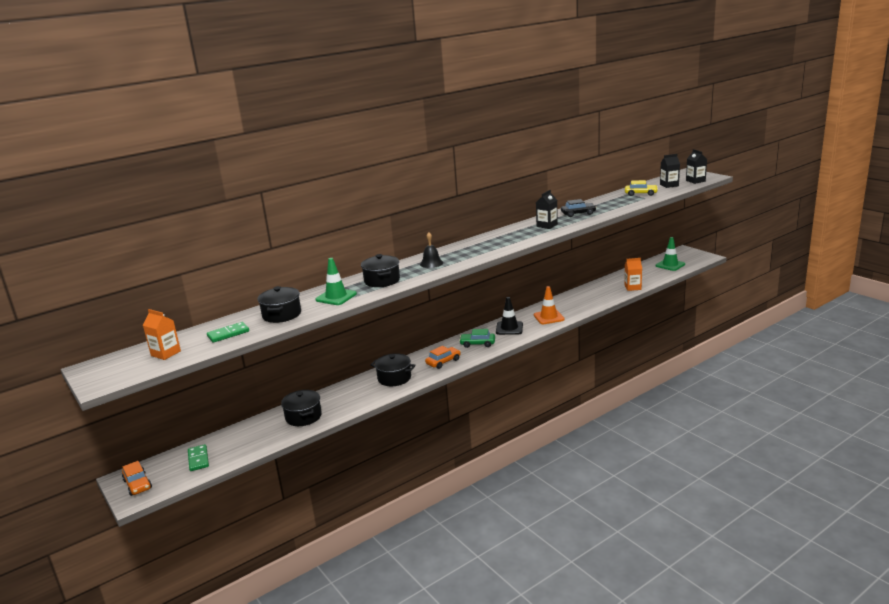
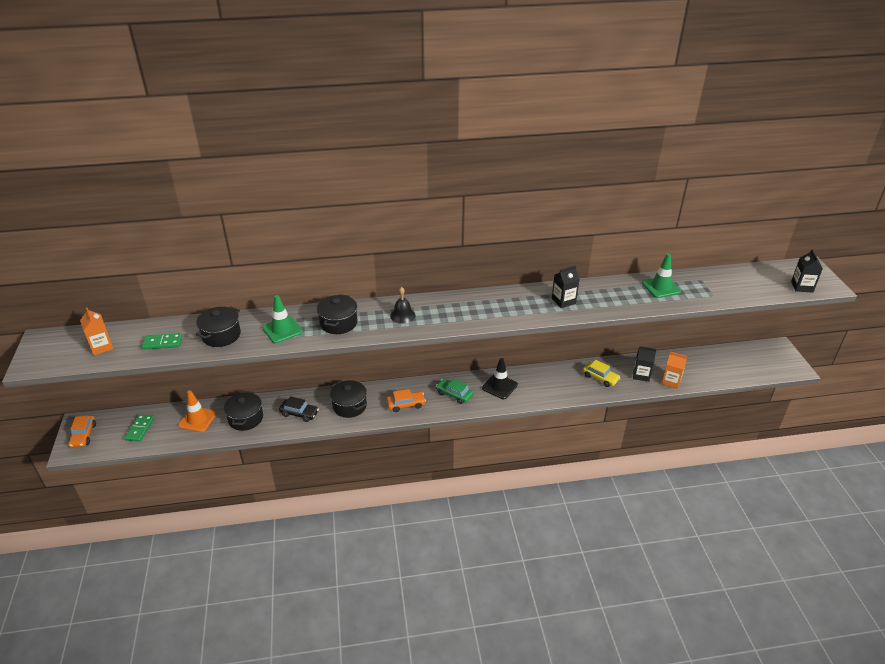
camera: 25 degrees right, 15 degrees up
orange traffic cone [534,286,565,324] -> orange traffic cone moved to [178,390,217,432]
black car [561,199,596,217] -> black car moved to [279,396,319,422]
yellow car [625,180,658,196] -> yellow car moved to [583,360,620,387]
green traffic cone [656,237,685,271] -> green traffic cone moved to [642,254,681,298]
black carton [660,154,680,188] -> black carton moved to [633,346,656,382]

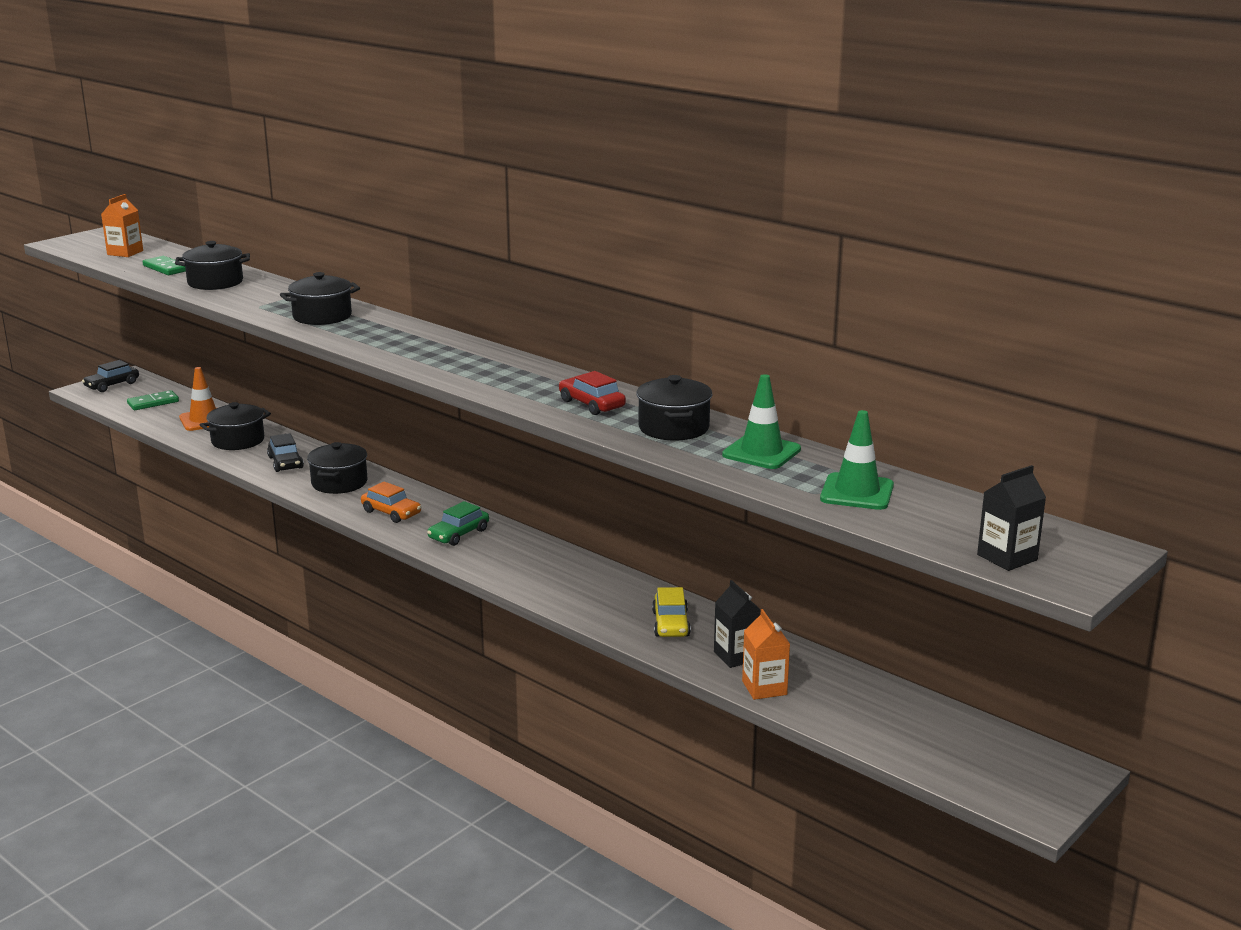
camera: 50 degrees right, 15 degrees down
orange car [68,415,96,448] -> black car [82,360,139,392]
green traffic cone [262,295,303,343] -> green traffic cone moved to [820,410,894,510]
black bell [390,287,416,324] -> none
green car [436,379,473,404] -> green car turned 135 degrees counterclockwise [427,501,489,546]
black traffic cone [482,358,518,399] -> none
black carton [552,265,580,308] -> red car [559,371,626,415]
none -> black pot [637,375,712,440]

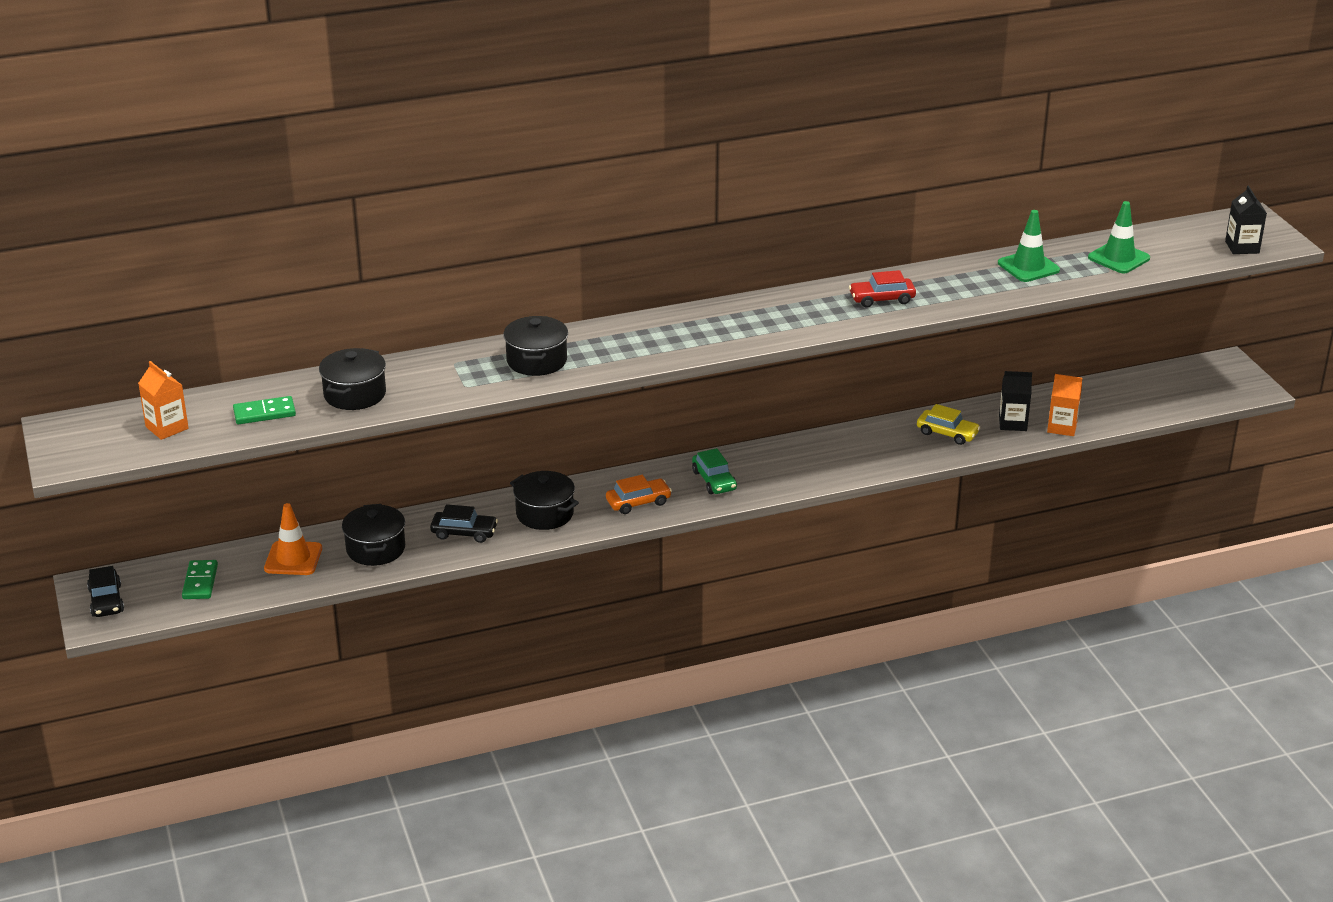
camera: 60 degrees left, 10 degrees up
black pot [637,375,712,440] -> none

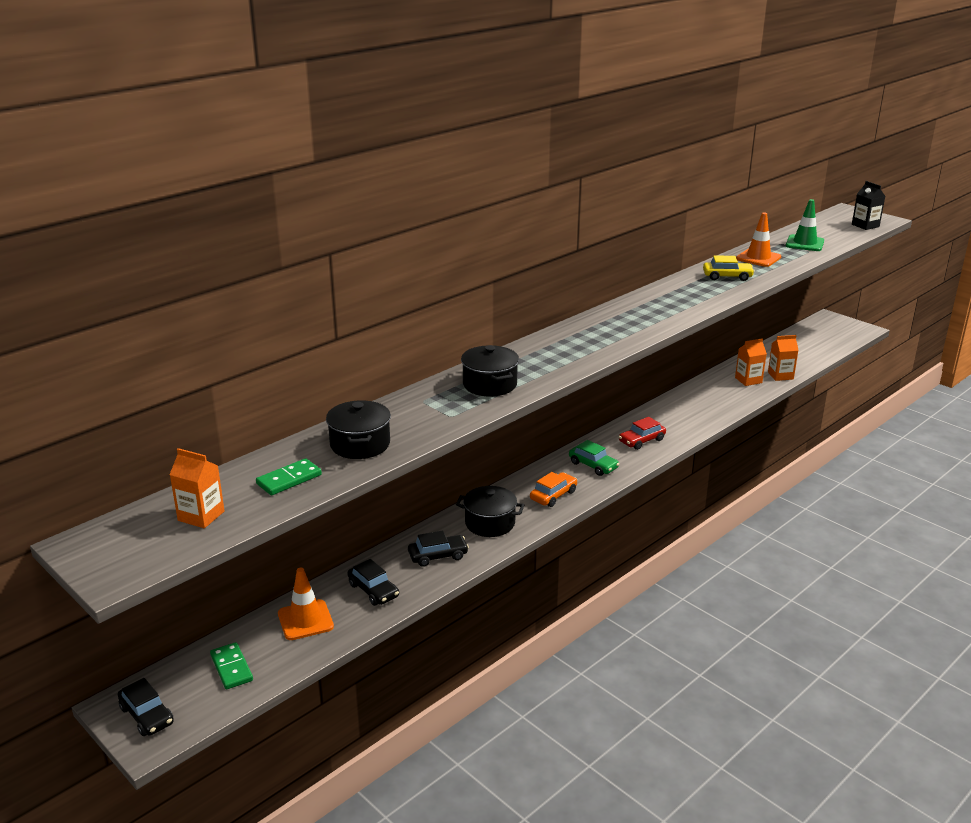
camera: 25 degrees left, 5 degrees down
black pot [342,504,405,566] -> black car [347,559,399,606]
red car [849,270,916,308] -> red car moved to [619,417,666,450]
yellow car [917,404,980,445] -> yellow car moved to [703,255,755,281]
green traffic cone [998,210,1060,282] -> orange traffic cone [736,213,781,267]
black carton [999,371,1032,431] -> orange carton [735,338,767,386]

